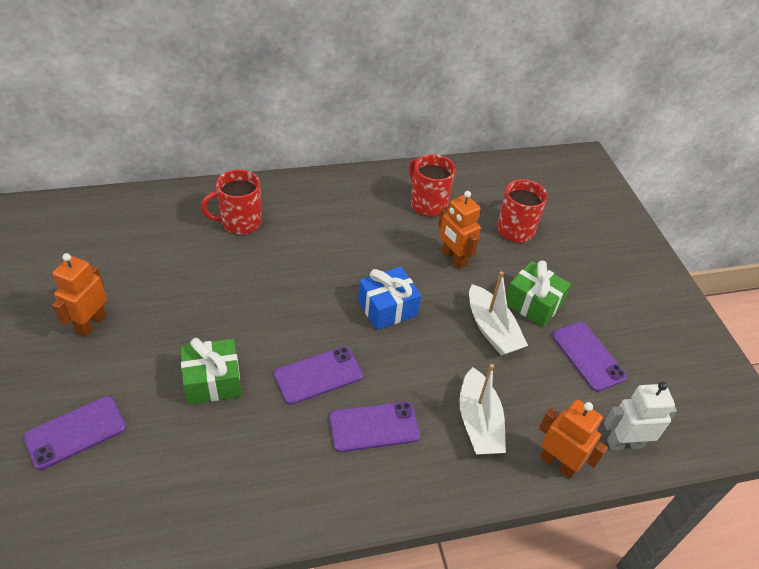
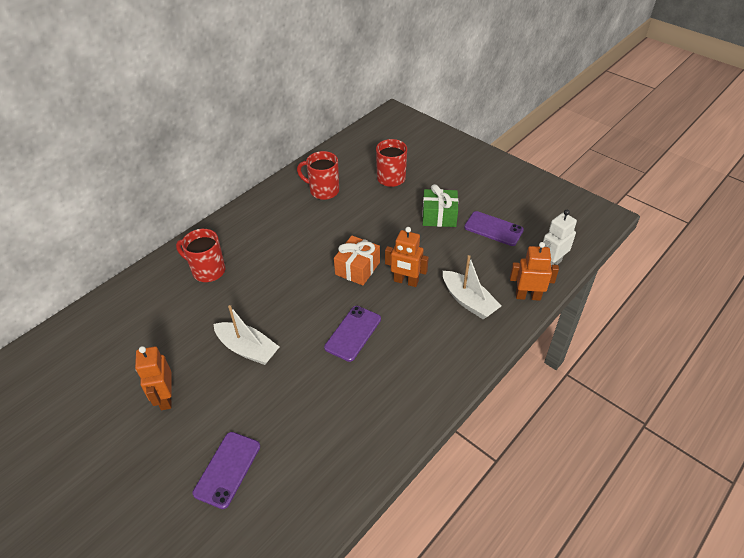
camera: 30 degrees left, 0 degrees up
green gift [181,338,242,405] -> none
red mug [201,169,262,234] -> red mug turned 75 degrees clockwise [176,229,225,282]
purple phone [329,401,420,452] -> none
blue gift [358,267,421,330] -> orange gift [334,236,380,285]
orange robot [438,191,481,269] -> orange robot moved to [385,227,429,287]
white boat [469,271,528,356] -> white boat moved to [213,305,279,365]

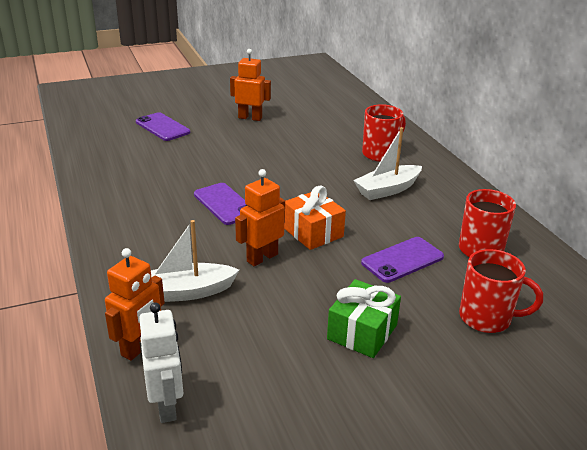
camera: 115 degrees right, 15 degrees down
white boat [213,305,279,365] -> white boat moved to [353,127,422,200]
purple phone [464,211,524,246] -> purple phone moved to [361,237,444,283]

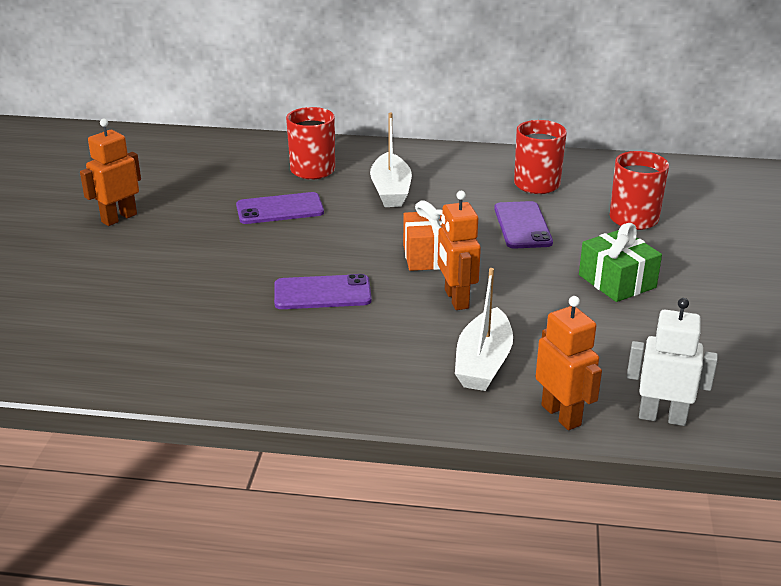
camera: 60 degrees left, 0 degrees up
purple phone [136,112,190,141] -> purple phone moved to [236,192,324,224]

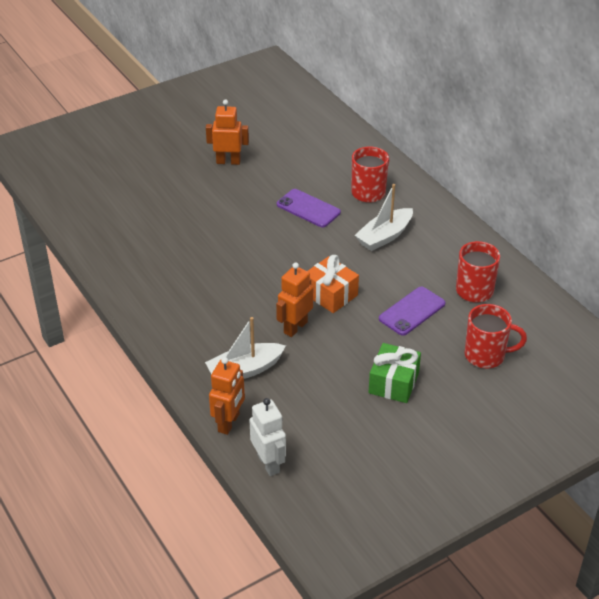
camera: 50 degrees right, 10 degrees up
purple phone [274,274,372,309] -> none

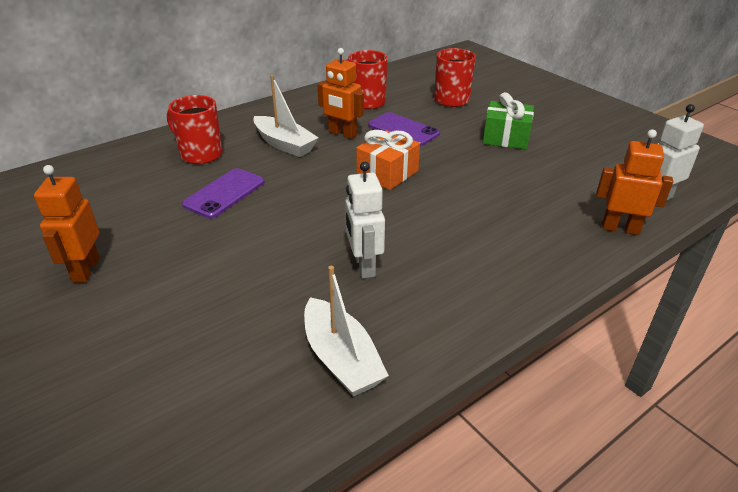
camera: 95 degrees left, 5 degrees down
white boat [205,317,286,379] -> white boat moved to [304,266,389,397]
orange robot [276,262,313,337] -> orange robot moved to [317,48,364,139]
none -> white robot [345,162,385,279]

